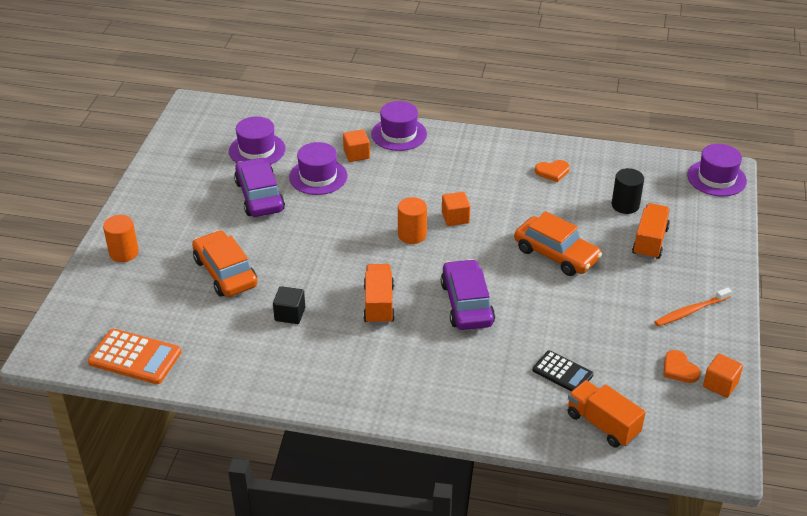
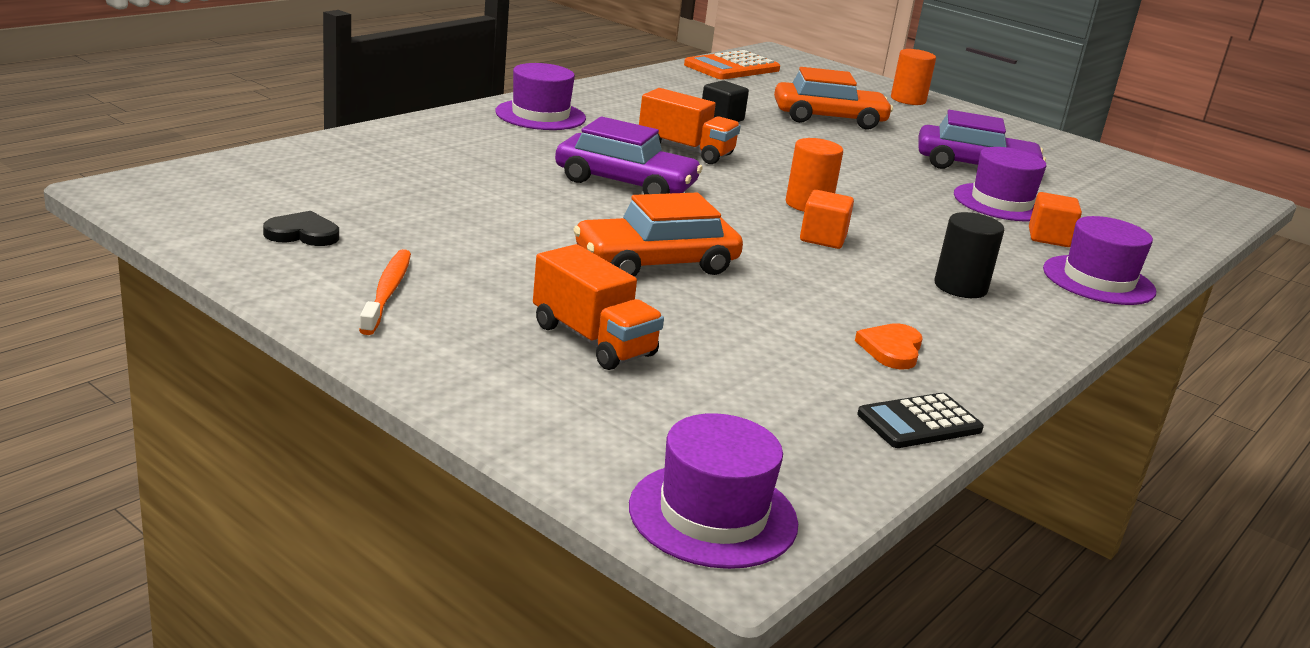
camera: 115 degrees right, 15 degrees down
purple hat [229,116,286,165] -> purple hat moved to [495,63,586,130]
black calculator [533,350,594,391] -> black calculator moved to [857,393,984,448]
orange truck [568,380,646,448] -> none
black cylinder [612,168,644,214] -> black cylinder moved to [934,212,1004,298]
orange heart [663,350,701,383] -> black heart [263,211,339,246]
orange cube [703,354,743,398] -> none

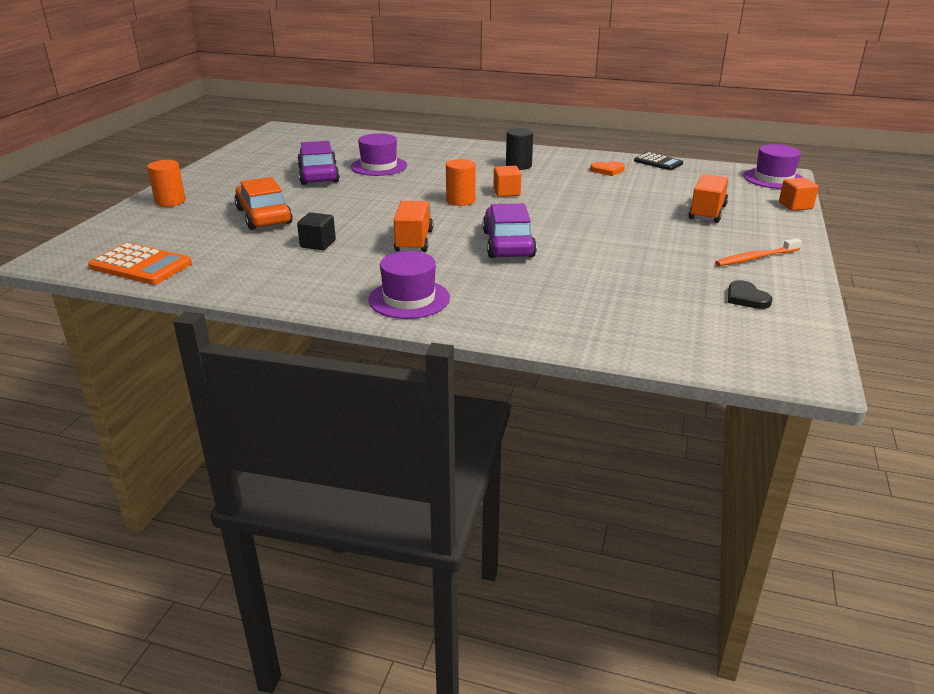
camera: 110 degrees left, 5 degrees up
orange car [573,193,743,277] -> none
orange cube [1029,192,1082,247] -> orange cube moved to [779,178,819,211]
purple hat [1043,216,1156,305] -> none

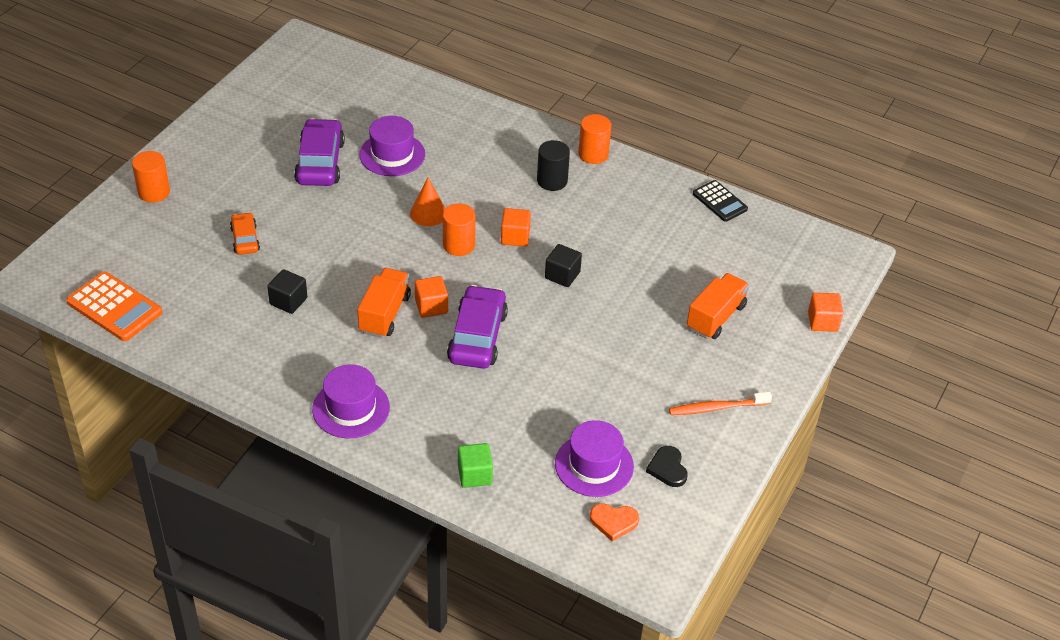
camera: 10 degrees right, 15 degrees up
orange car [234,177,293,230] -> orange car [230,212,260,255], size x0.56
orange heart [590,161,625,176] -> orange heart moved to [590,503,639,541]
purple hat [743,144,804,189] -> purple hat moved to [555,420,634,497]
none -> orange cone [410,178,445,226]
none -> orange cube [415,276,448,318]
none -> green cube [458,443,493,488]
none -> black cube [545,244,582,287]
none -> orange cylinder [578,114,611,164]

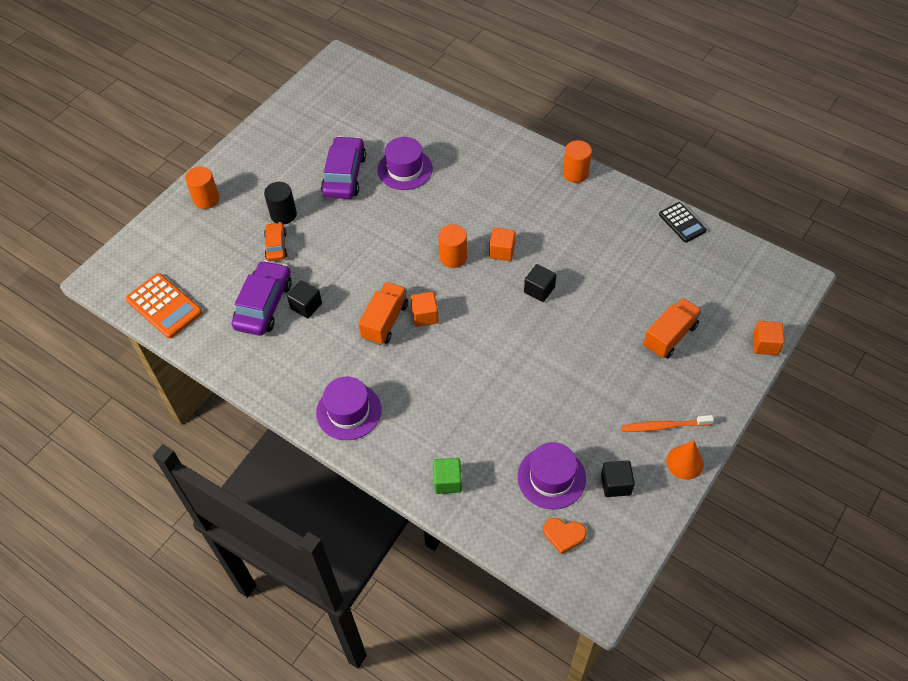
camera: 10 degrees right, 10 degrees up
orange cone [410,178,445,226] -> orange cone moved to [666,440,704,480]
purple car [447,285,508,369] -> purple car moved to [232,260,292,336]
black cylinder [537,140,570,191] -> black cylinder moved to [264,182,297,224]
black heart [646,446,688,487] -> black cube [601,461,635,497]

